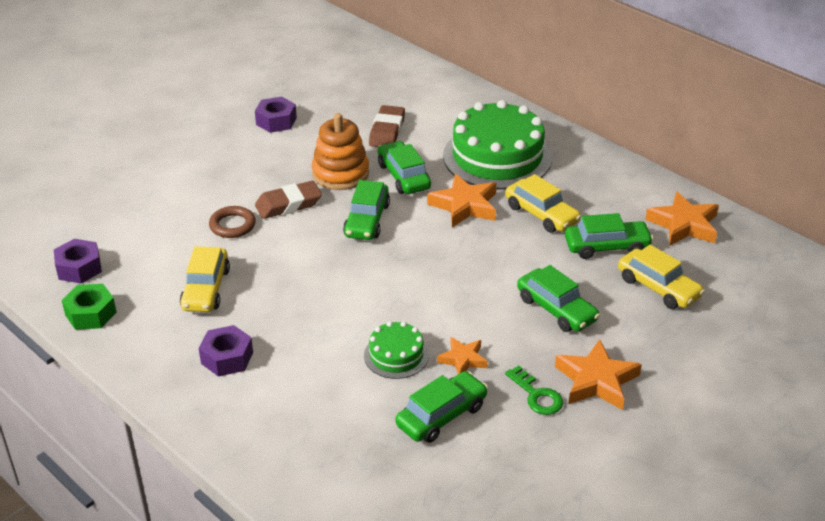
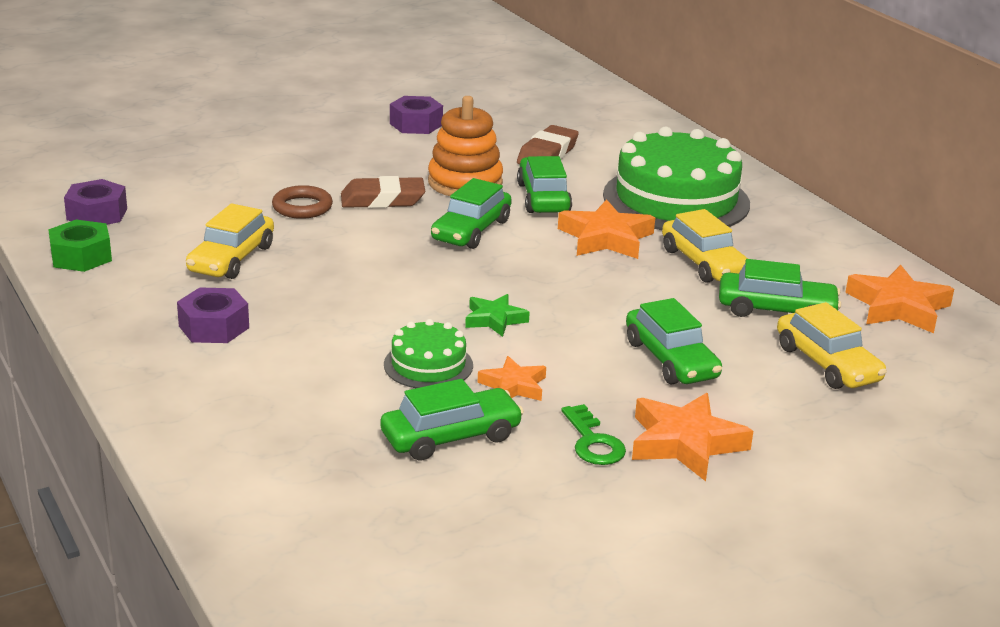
camera: 15 degrees right, 10 degrees down
none -> green star [465,294,530,337]

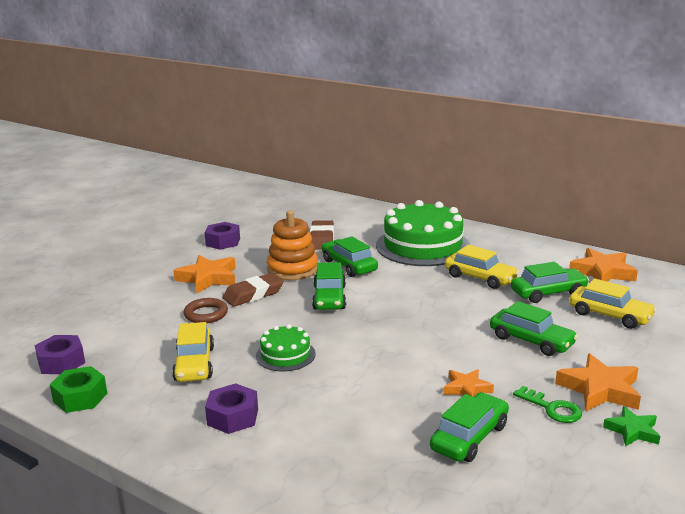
camera: 25 degrees left, 5 degrees down
green cake [384,319,473,388] -> green cake moved to [256,324,316,371]
green star [465,294,530,337] -> green star moved to [603,406,660,447]
orange star [558,199,655,259] -> orange star moved to [173,255,236,293]

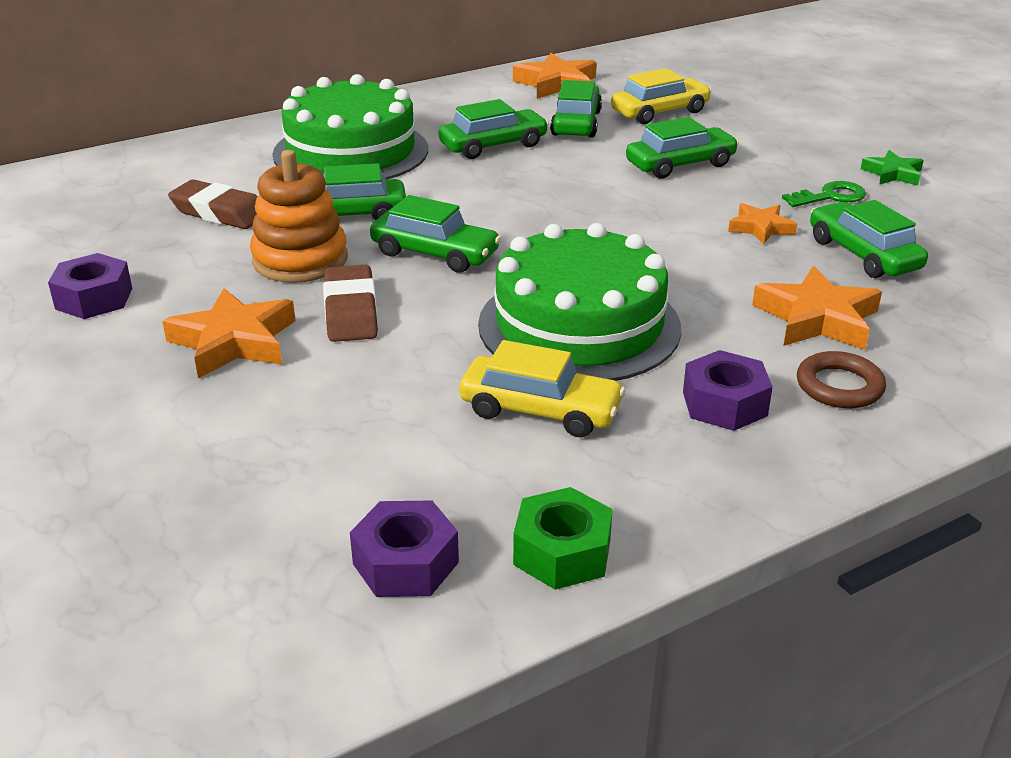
camera: 65 degrees left, 10 degrees up
brown ring [184,298,228,323] -> brown ring moved to [797,351,886,408]
green cake [256,324,316,371] -> green cake [478,223,681,381], size x2.04
yellow car [445,245,519,289] -> green car [439,99,549,159]
orange star [555,353,641,411] -> orange star moved to [752,266,882,350]

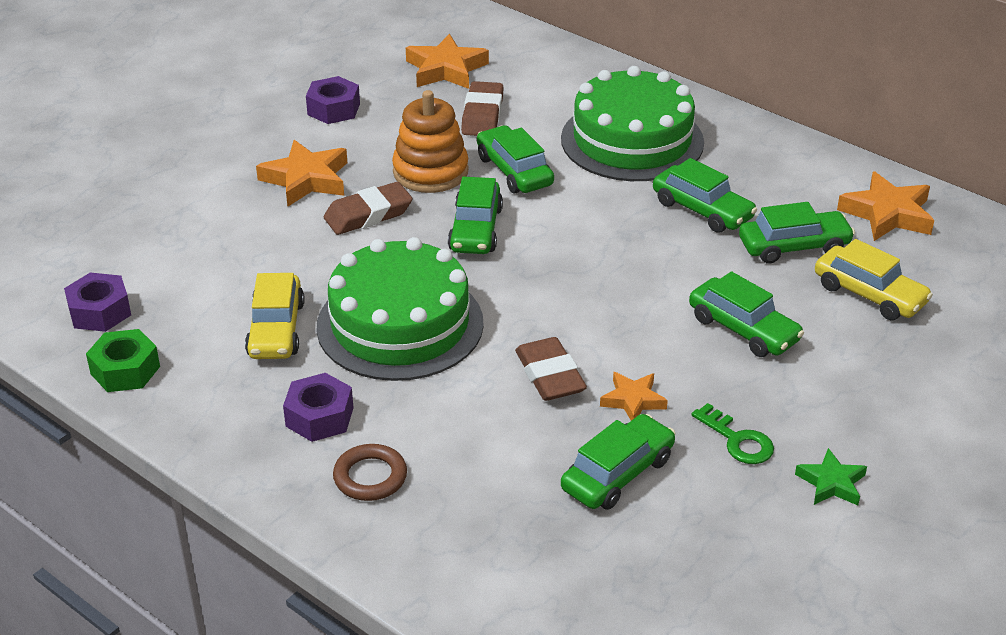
camera: 70 degrees right, 5 degrees up
orange star [752,266,882,350] -> orange star moved to [406,34,489,89]
none -> brown eraser [515,337,587,401]

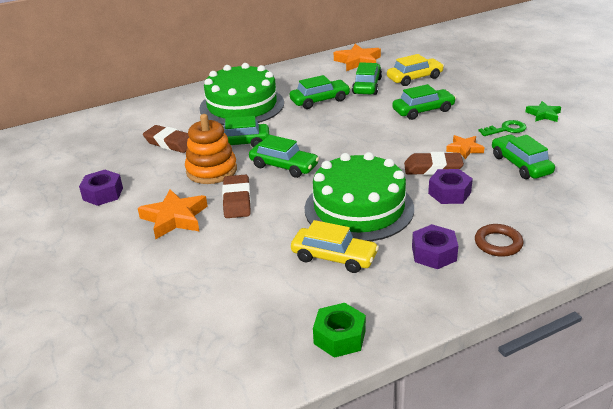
camera: 65 degrees left, 5 degrees down
purple nut [64,273,131,332] -> purple nut moved to [428,169,473,204]
orange star [406,34,489,89] -> none

